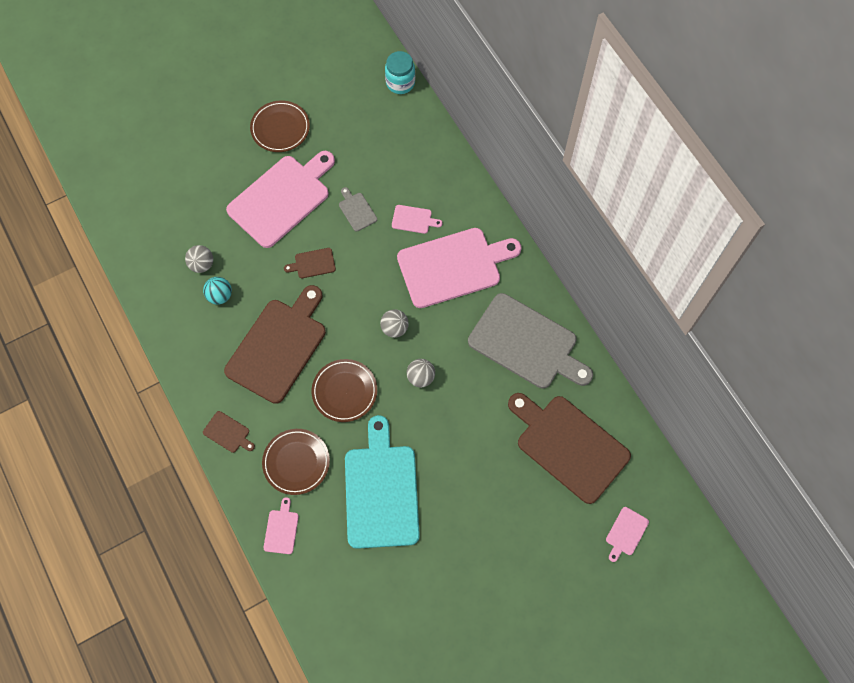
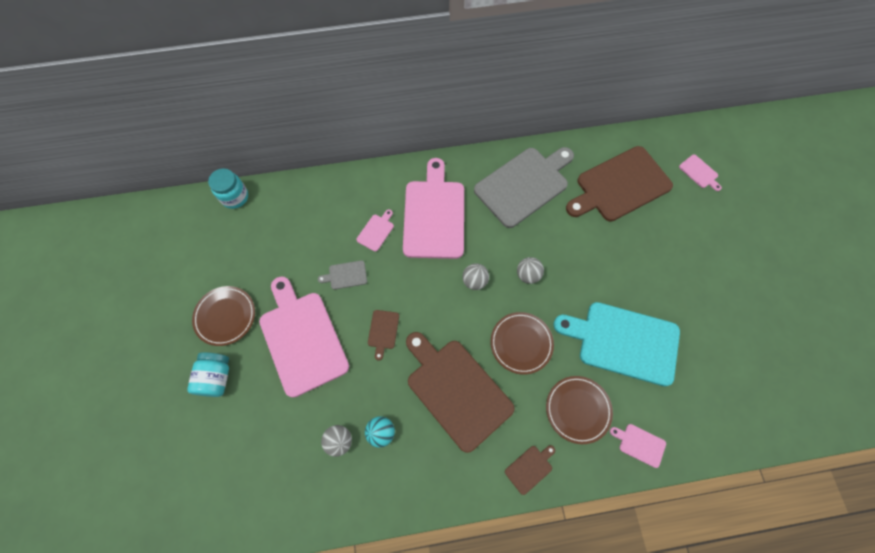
camera: 70 degrees left, 0 degrees up
none -> turquoise jar [187,352,229,397]

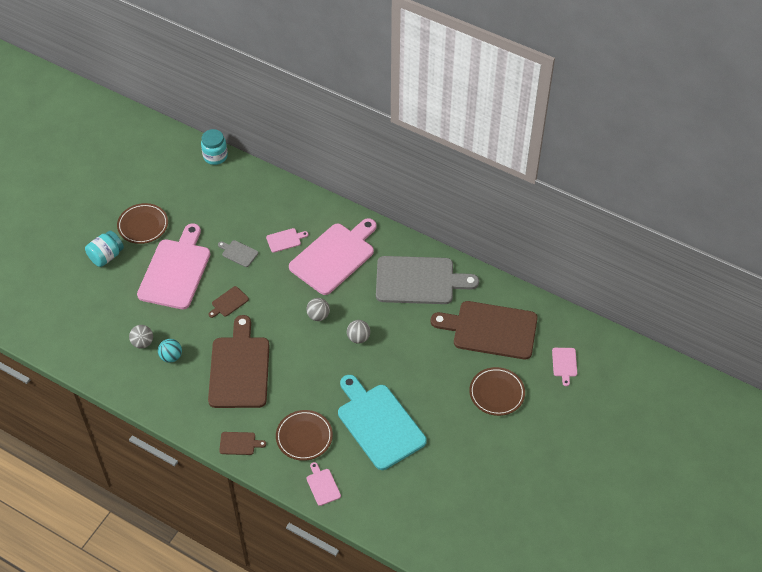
camera: 40 degrees right, 15 degrees down
brown plate [490,312,554,375] -> brown plate moved to [469,367,525,416]

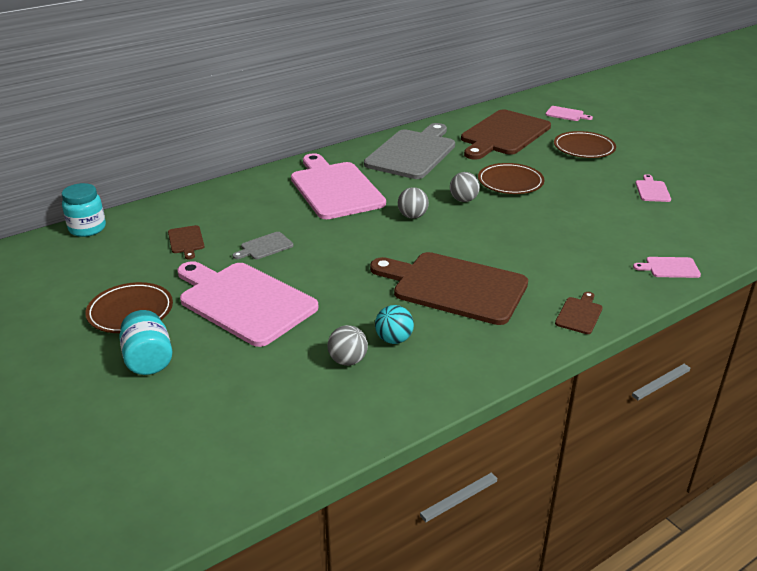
camera: 65 degrees left, 20 degrees down
brown cutting board [208,286,249,318] -> brown cutting board moved to [168,225,205,260]
pink cutting board [266,228,308,253] -> pink cutting board moved to [635,174,671,202]
brown plate [276,410,333,461] -> brown plate moved to [478,163,544,194]
turquoise cutting board [338,375,427,470] -> none

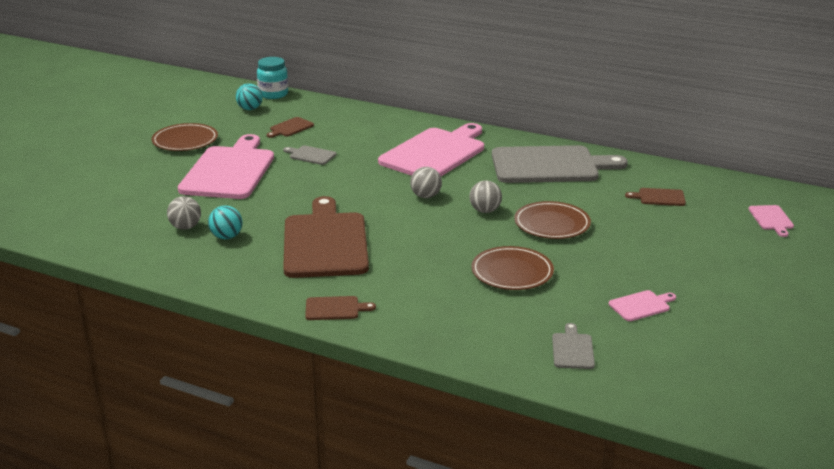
camera: 60 degrees right, 5 degrees down
turquoise jar [119,310,172,375] -> none
brown cutting board [461,109,551,160] -> brown cutting board [625,188,686,206], size x0.41
brown plate [554,131,616,158] -> brown plate moved to [471,246,554,290]
pink cutting board [633,257,701,278] -> none
none -> turquoise ball [236,83,263,110]
none -> grey cutting board [552,323,595,369]

